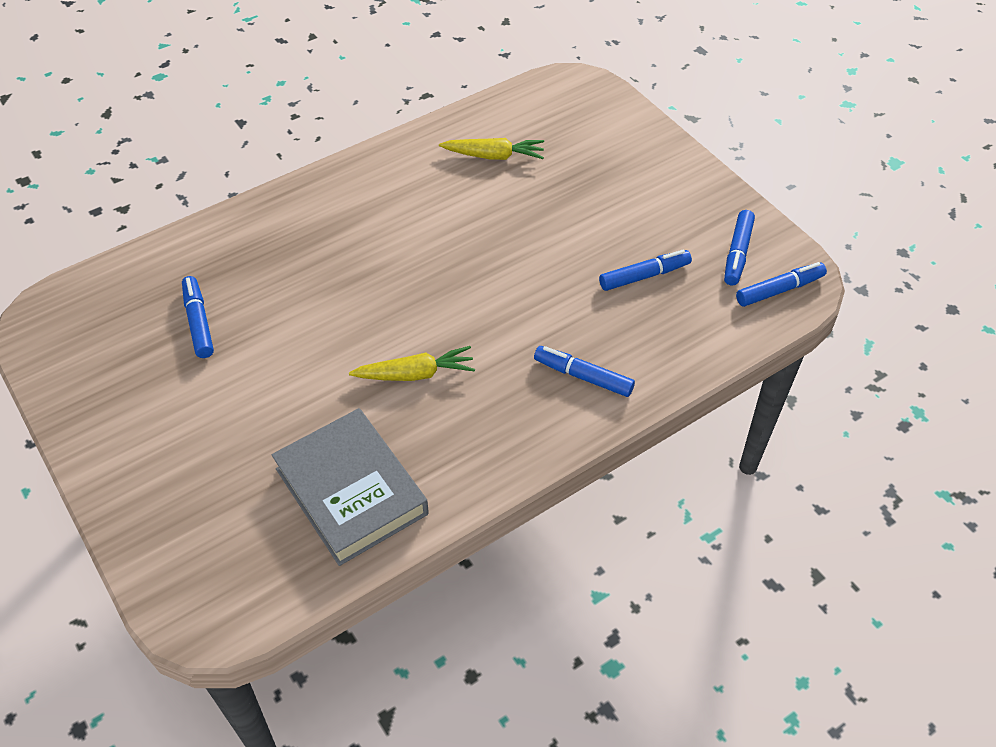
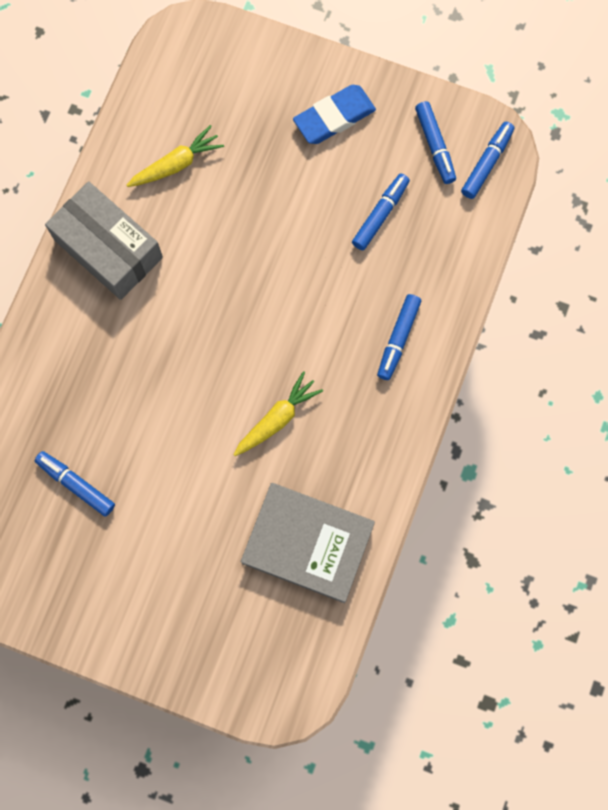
camera: 35 degrees left, 25 degrees up
blue marker [534,346,635,397] -> blue marker turned 60 degrees counterclockwise [377,294,421,380]
none -> grey box [45,181,163,300]
none -> blue eraser [293,85,376,144]

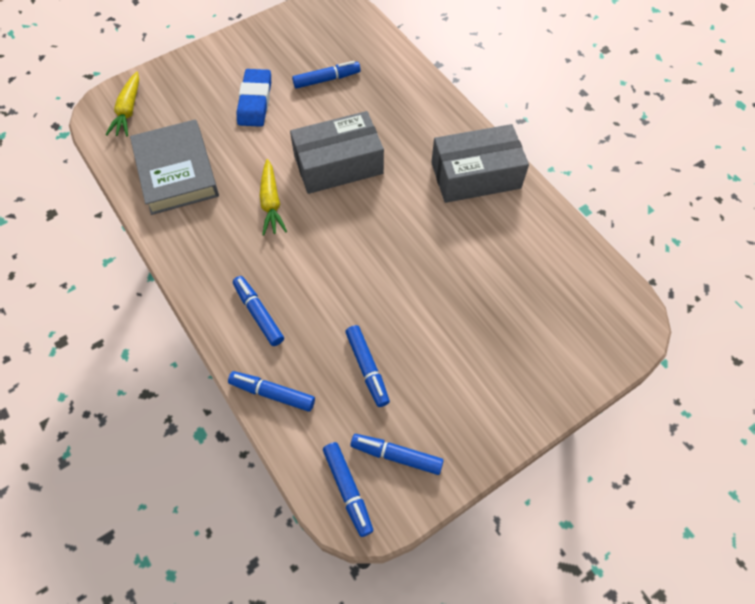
camera: 125 degrees right, 15 degrees down
yellow carrot [127,125,224,187] -> yellow carrot moved to [106,72,139,136]
grey book [241,483,375,603] -> grey book turned 75 degrees counterclockwise [130,119,219,215]
blue eraser [293,85,376,144] -> blue eraser moved to [236,69,271,127]
none -> blue marker [228,371,315,412]
none -> grey box [290,111,384,194]

